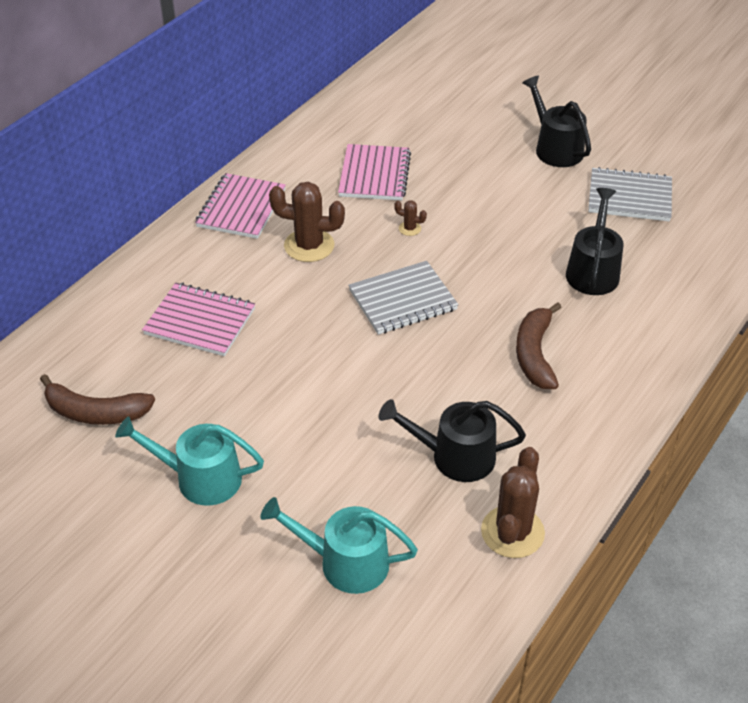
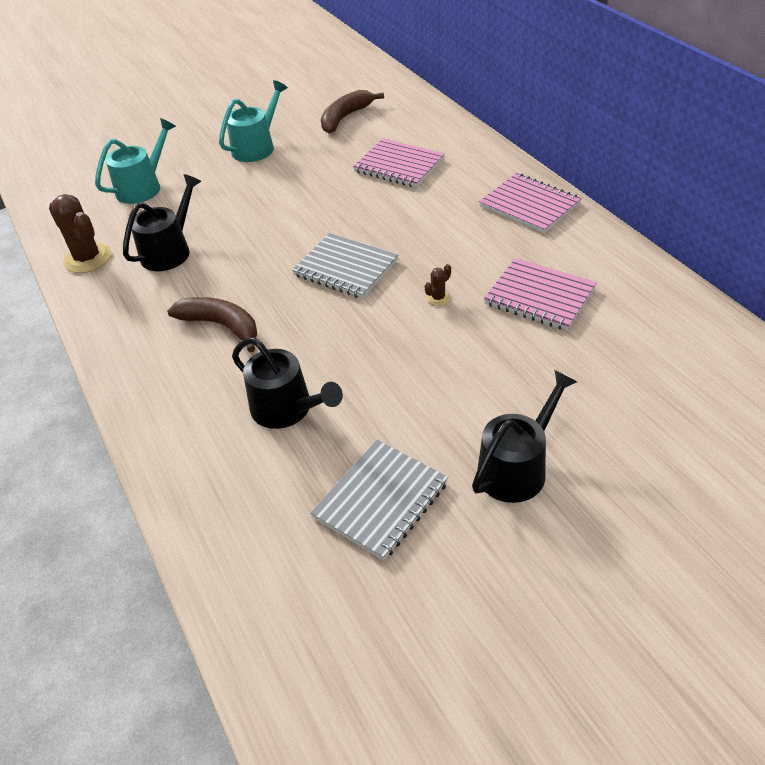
camera: 120 degrees right, 0 degrees up
pink notebook [142,283,255,356] -> pink notebook turned 75 degrees clockwise [353,138,445,188]
brown cactus [269,182,345,262] -> none
grey notebook [348,261,459,335] -> grey notebook turned 60 degrees counterclockwise [292,233,398,299]
black watering can [522,76,591,167] -> black watering can turned 45 degrees counterclockwise [472,370,577,503]

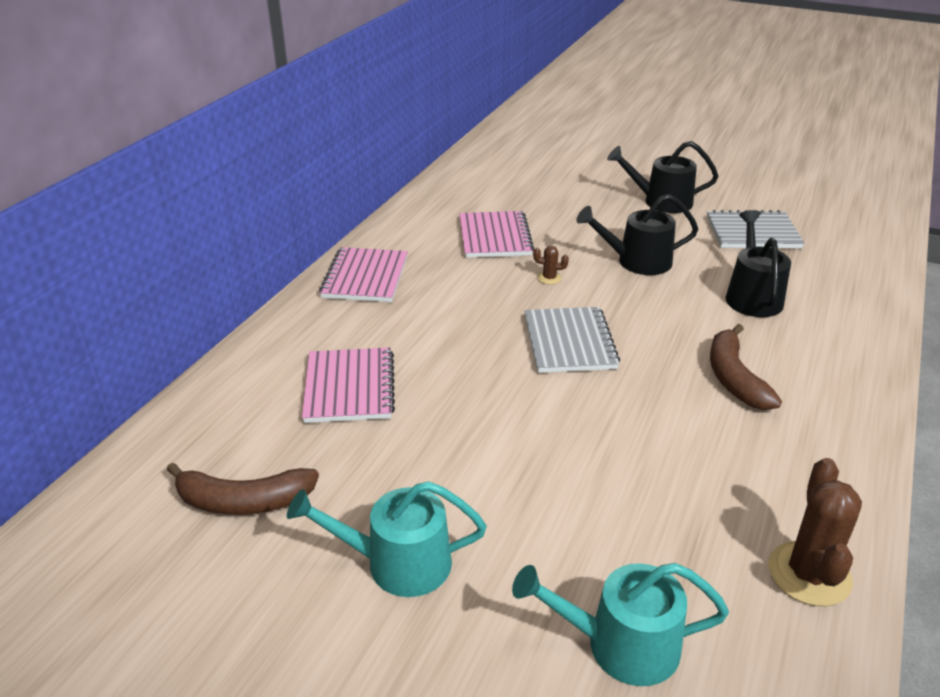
camera: 130 degrees left, 10 degrees down
black watering can [123,174,202,271] -> black watering can moved to [576,194,698,275]

